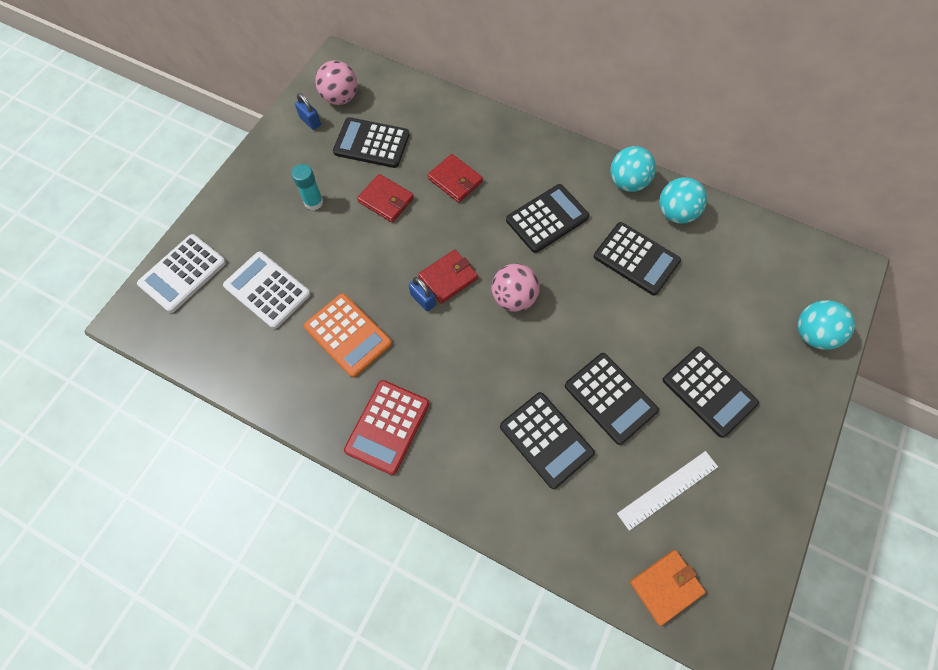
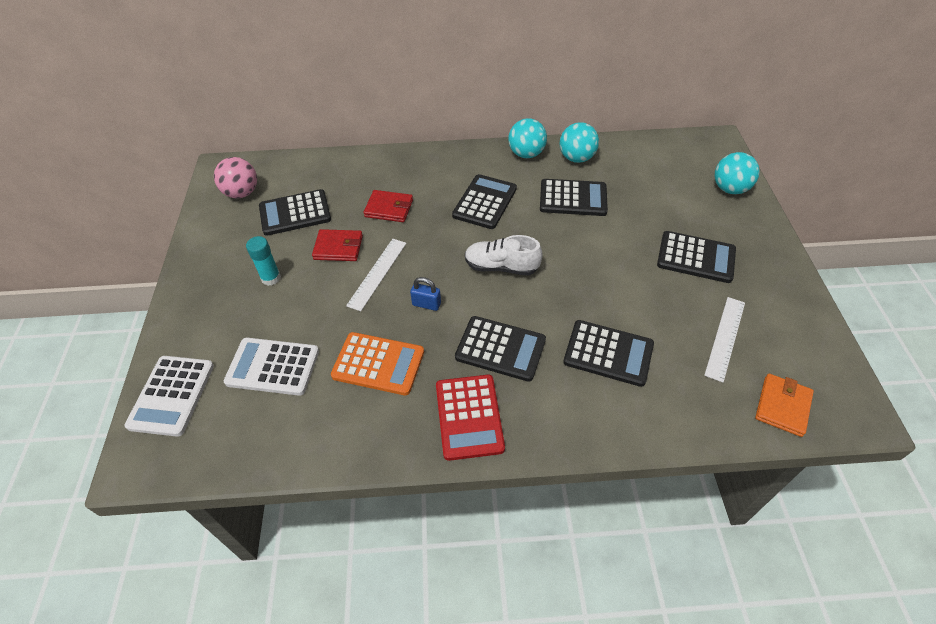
camera: 30 degrees left, 15 degrees down
blue padlock [295,93,321,130] -> none
red wallet [418,250,478,304] -> none
pink ball [492,263,540,312] -> white shoe [465,235,543,276]
black calculator [565,353,659,445] -> black calculator moved to [455,316,546,382]
none -> white ruler [346,239,406,311]

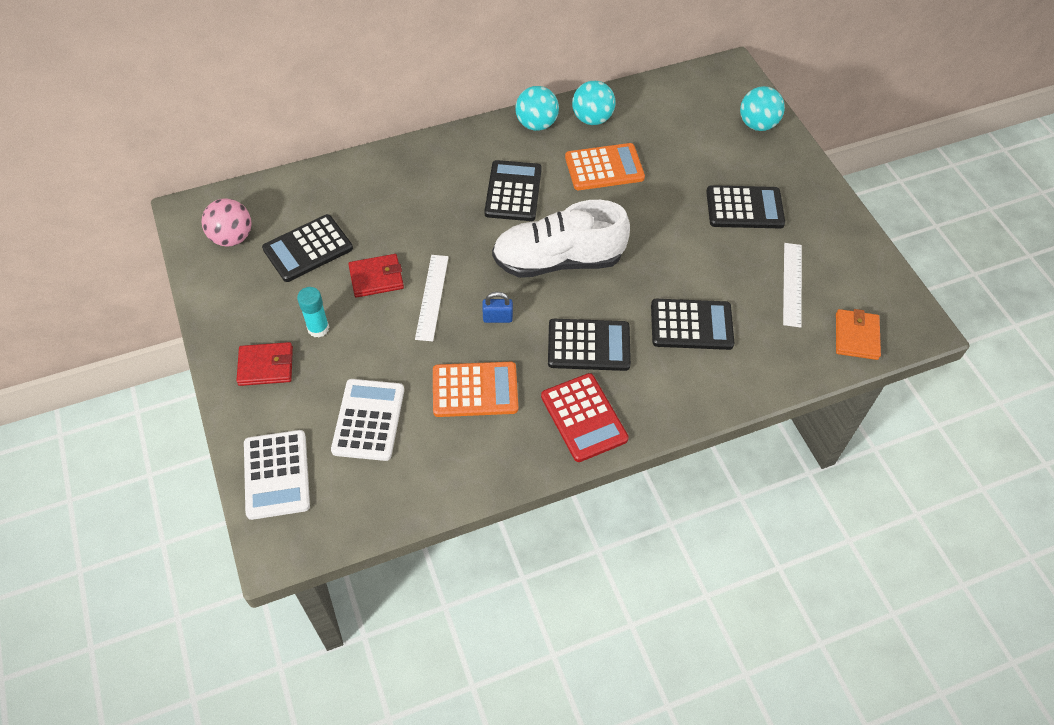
camera: 20 degrees left, 5 degrees up
white calculator [224,338,319,396] -> white calculator turned 105 degrees clockwise [331,379,404,461]
red wallet [364,190,413,222] -> red wallet moved to [236,342,293,386]
white shoe [465,235,543,276] -> white shoe [492,200,630,278], size x1.64
black calculator [540,179,608,216] -> orange calculator [565,143,645,190]

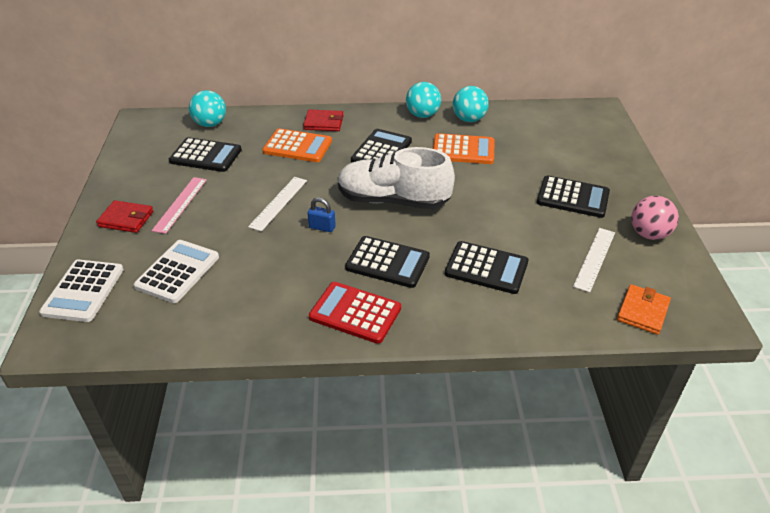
camera: 20 degrees right, 15 degrees down
pink ball [201,198,252,247] -> pink ball moved to [631,196,679,240]
black calculator [262,214,353,282] -> black calculator turned 150 degrees counterclockwise [169,137,242,172]
turquoise glue stick [297,287,329,337] -> pink ruler [152,177,207,234]
red wallet [348,254,404,298] -> red wallet moved to [303,109,344,131]
orange calculator [433,362,518,417] -> orange calculator moved to [262,128,332,162]
red calculator [541,373,629,462] -> red calculator turned 120 degrees clockwise [309,282,401,344]
turquoise ball [740,86,785,131] -> turquoise ball moved to [189,90,226,127]

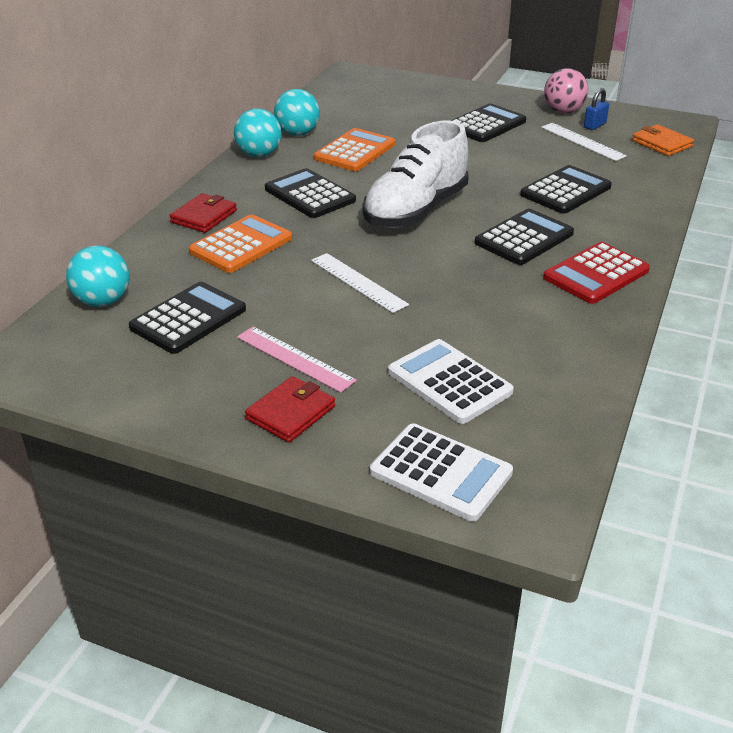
camera: 65 degrees left, 5 degrees down
blue padlock [308,198,336,232] -> blue padlock moved to [584,88,609,130]

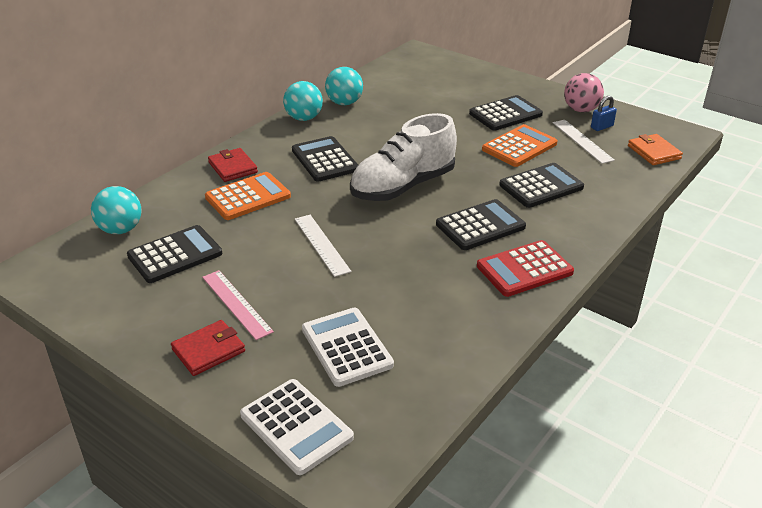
camera: 15 degrees right, 0 degrees up
red wallet [169,193,237,233] -> red wallet turned 75 degrees counterclockwise [208,148,258,182]
orange calculator [314,128,395,171] -> orange calculator moved to [482,124,558,167]

